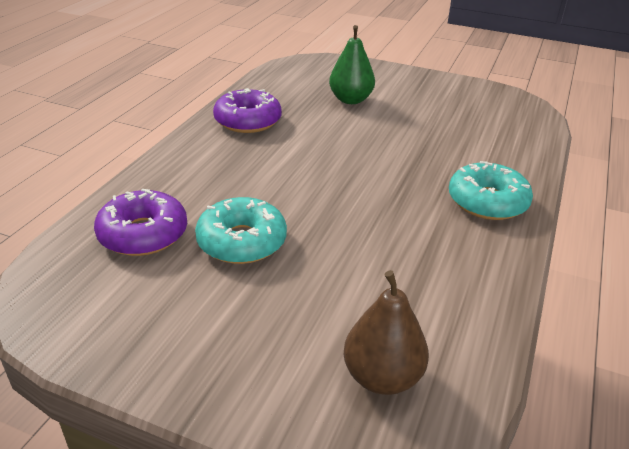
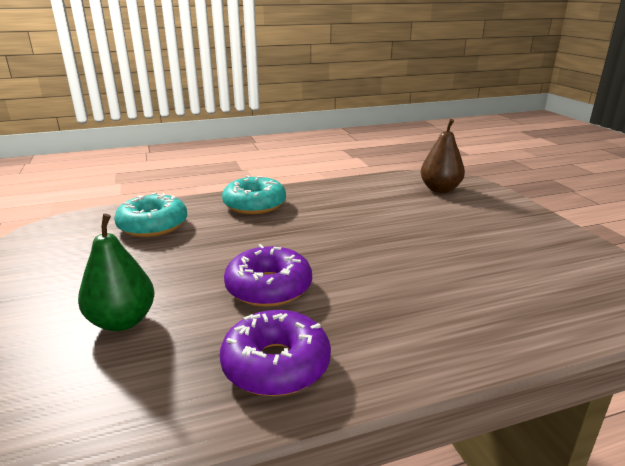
camera: 130 degrees left, 10 degrees down
purple donut [94,189,187,256] -> purple donut moved to [224,244,312,307]
turquoise donut [195,197,287,264] -> turquoise donut moved to [114,192,187,237]

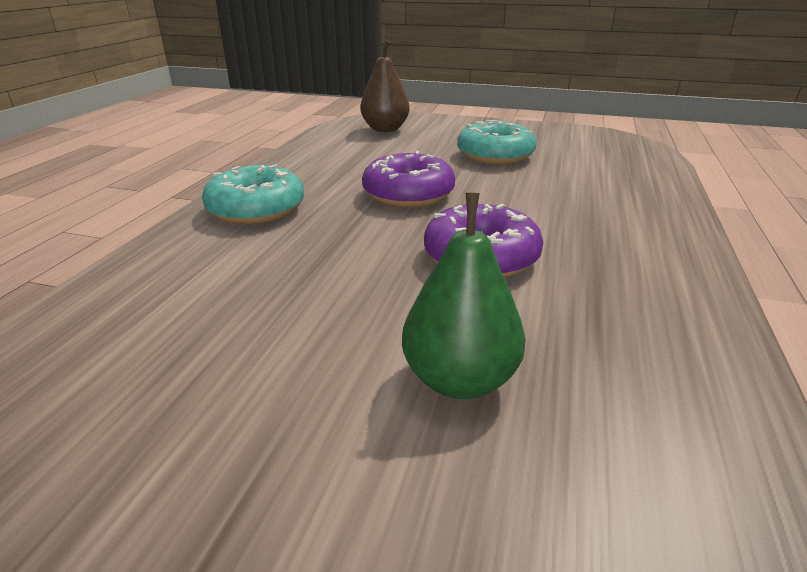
camera: 55 degrees left, 5 degrees up
turquoise donut [114,192,187,237] -> turquoise donut moved to [457,120,537,164]
purple donut [220,310,331,396] -> purple donut moved to [362,151,455,207]

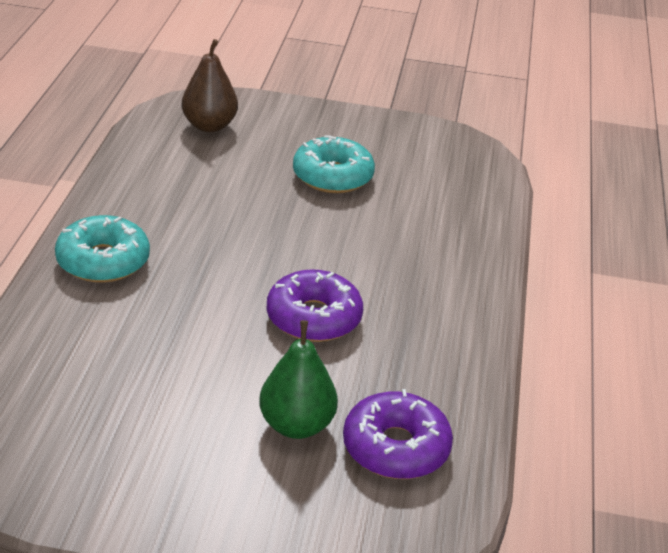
camera: 10 degrees left, 5 degrees up
purple donut [362,151,455,207] -> purple donut moved to [343,389,453,479]

